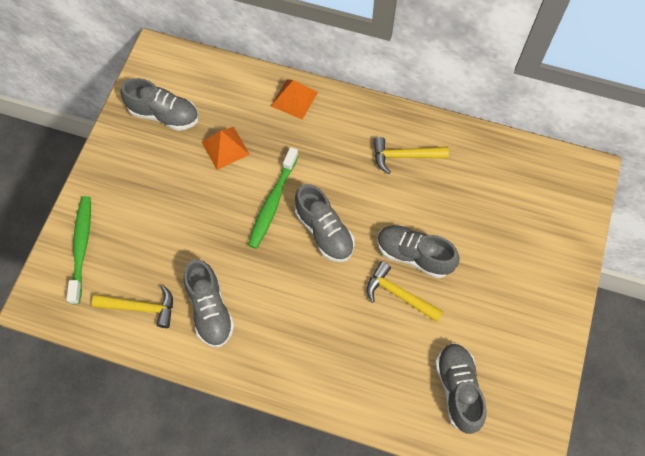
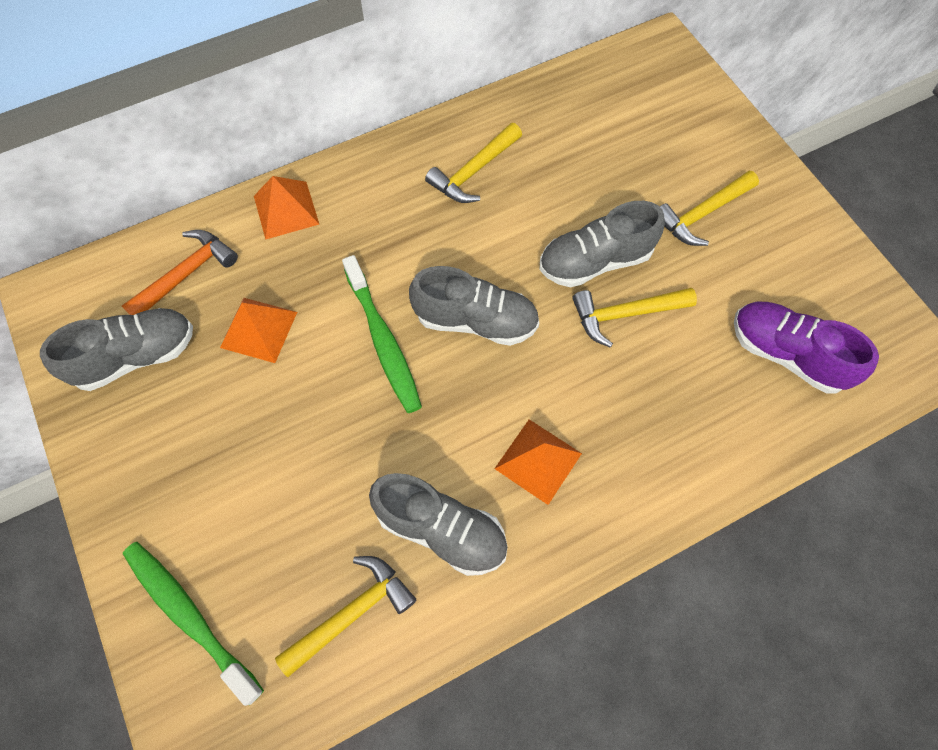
camera: 45 degrees left, 0 degrees up
grey shoe [435,343,487,434] -> purple shoe [734,302,879,394]
none -> orange hammer [122,230,238,315]
none -> orange pyramid [494,420,582,505]
none -> yellow hammer [660,171,759,246]

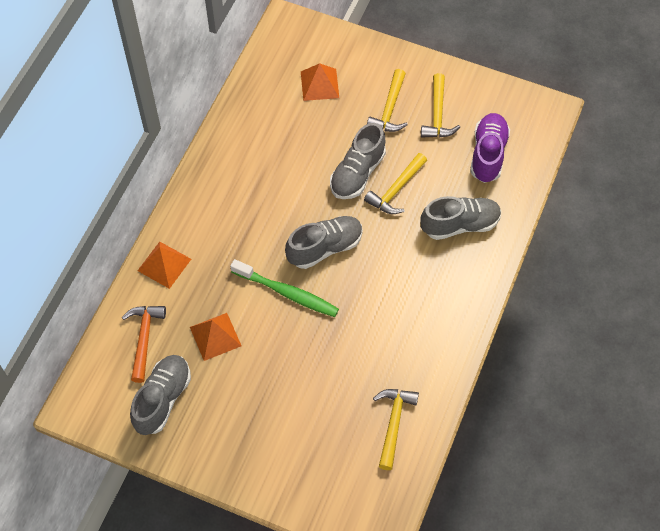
camera: 40 degrees left, 5 degrees down
green toothbrush [123,542,264,706] -> none
grey shoe [369,473,508,576] -> grey shoe moved to [420,196,501,240]
yellow hammer [425,123,522,203] -> yellow hammer moved to [421,73,460,138]
orange pyramid [494,420,582,505] -> orange pyramid moved to [301,63,339,101]
purple shoe [734,302,879,394] -> purple shoe turned 105 degrees clockwise [470,113,510,183]

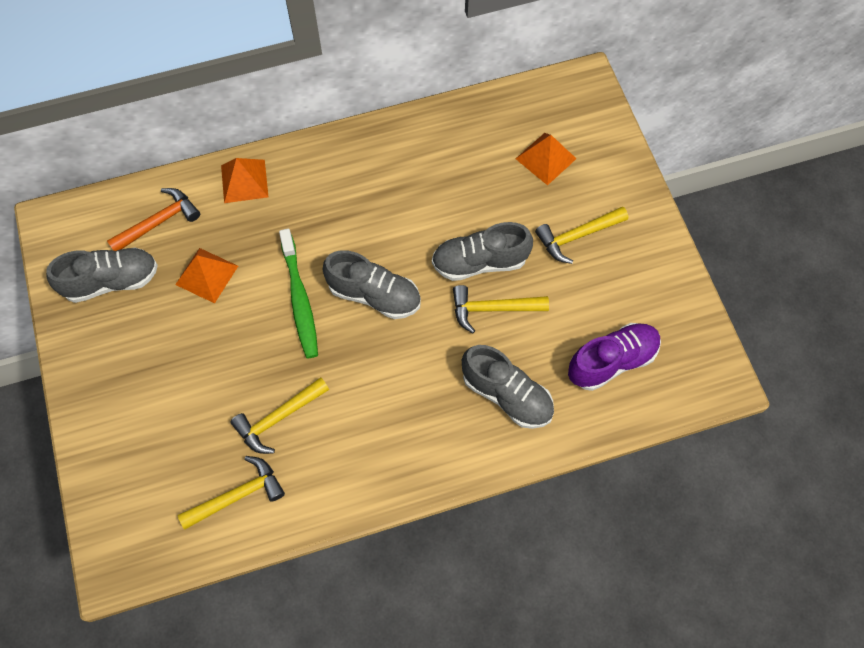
camera: 50 degrees right, 5 degrees up
yellow hammer [421,73,460,138] -> yellow hammer moved to [230,377,329,454]

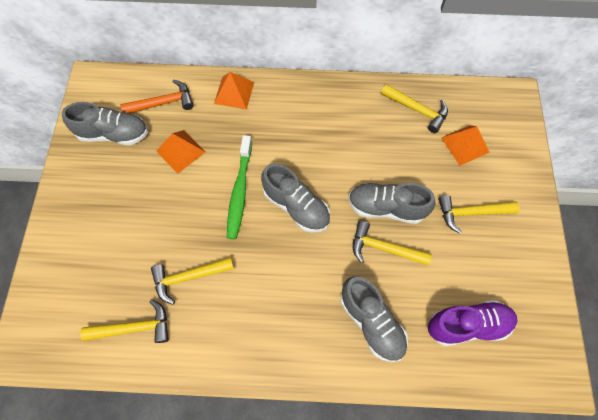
camera: 20 degrees right, 0 degrees up
none -> yellow hammer [381,84,448,133]

